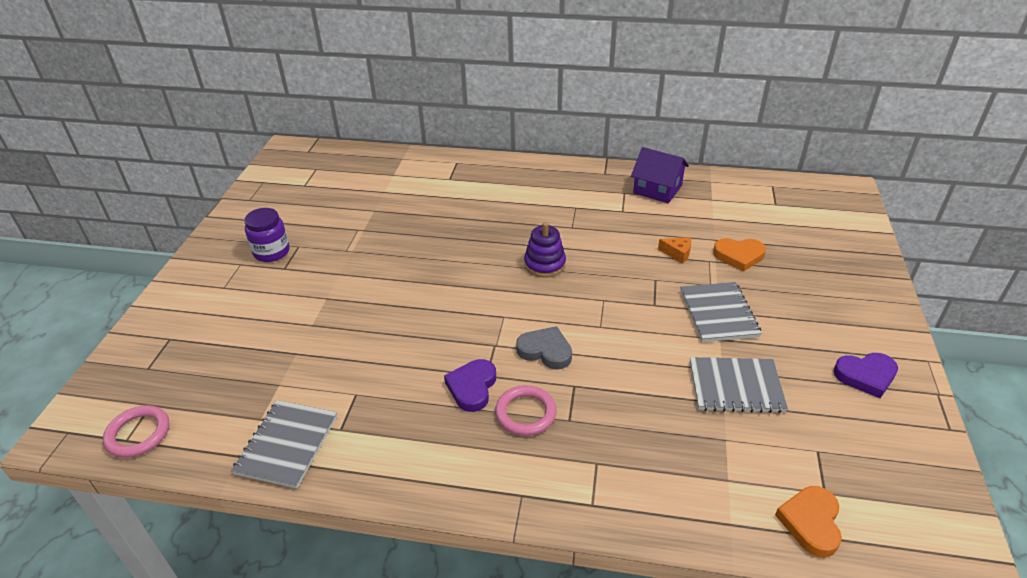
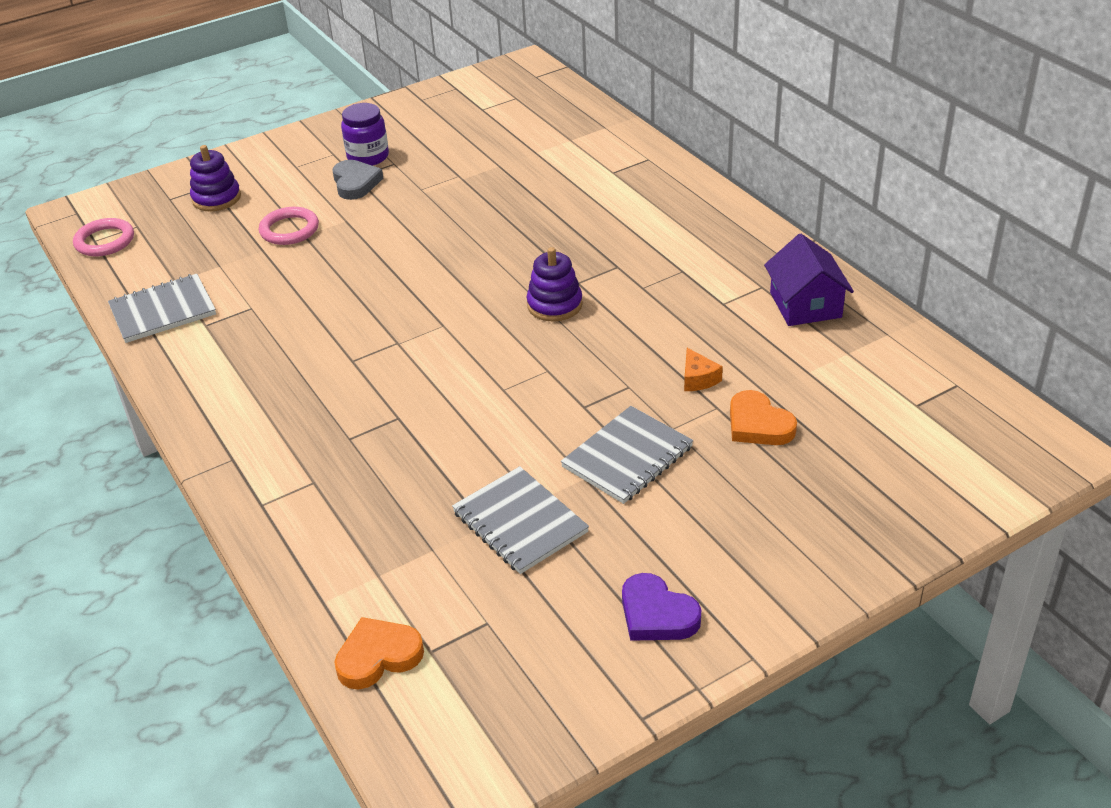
camera: 50 degrees right, 0 degrees up
purple heart [444,359,496,412] -> none
pink ring [495,385,556,436] -> pink ring moved to [259,207,319,245]
grey heart [516,326,572,370] -> grey heart moved to [332,160,383,200]
none -> purple stacking toy [190,145,241,211]

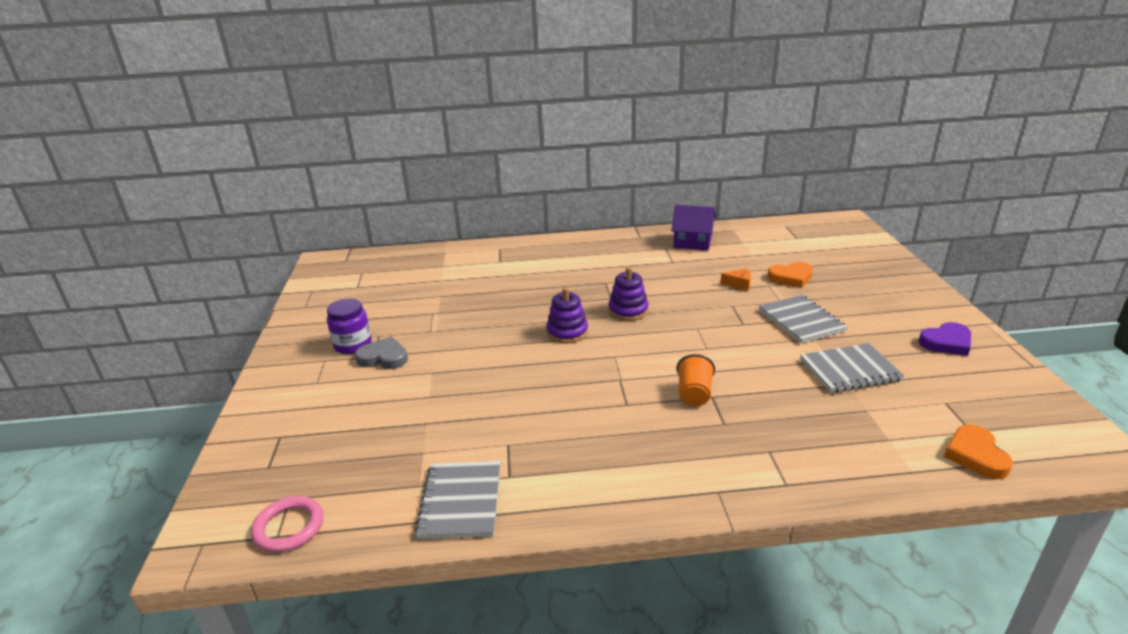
camera: 65 degrees left, 10 degrees down
purple stacking toy [190,145,241,211] -> purple stacking toy moved to [546,287,588,343]
pink ring [259,207,319,245] -> none
none -> orange cup [676,354,715,406]

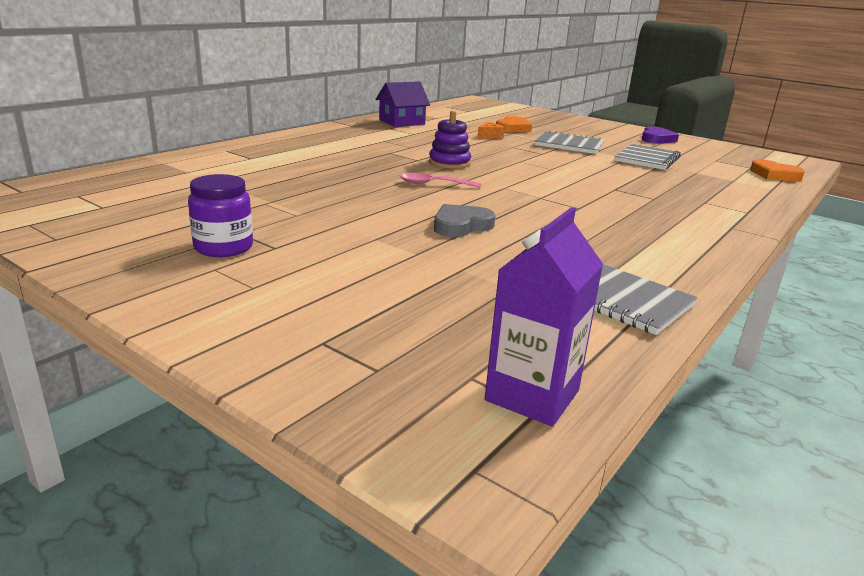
camera: 50 degrees left, 5 degrees down
pink ring [251,496,323,553] -> purple carton [485,207,603,427]
grey heart [355,337,408,369] -> grey heart moved to [434,204,495,237]
purple stacking toy [546,287,588,343] -> pink spoon [400,173,481,188]
orange cup [676,354,715,406] -> none

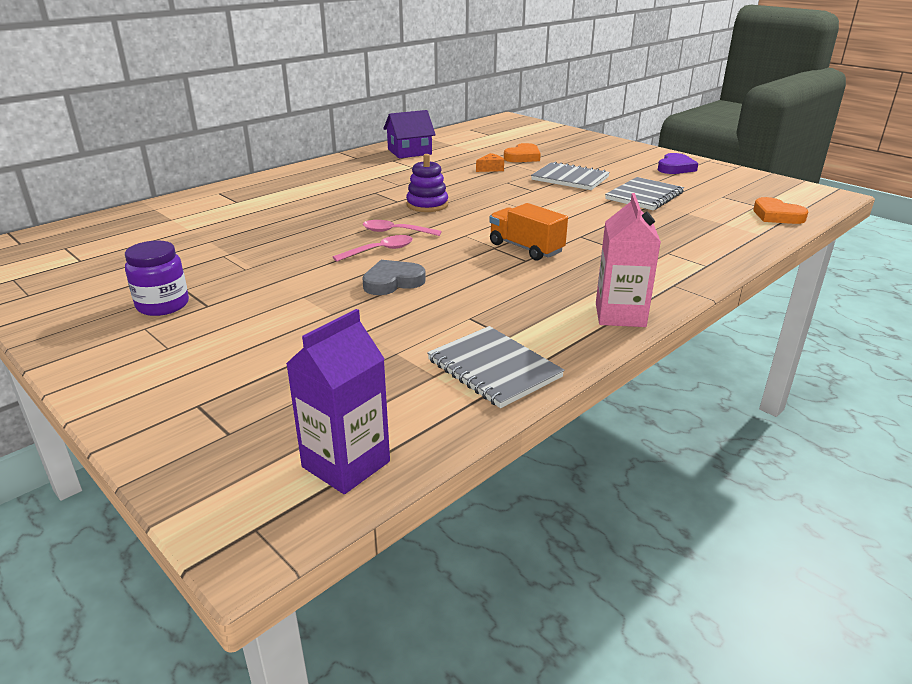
camera: 10 degrees right, 5 degrees up
none -> pink spoon [333,235,413,262]
none -> orange truck [489,203,568,261]
none -> pink carton [596,193,661,327]

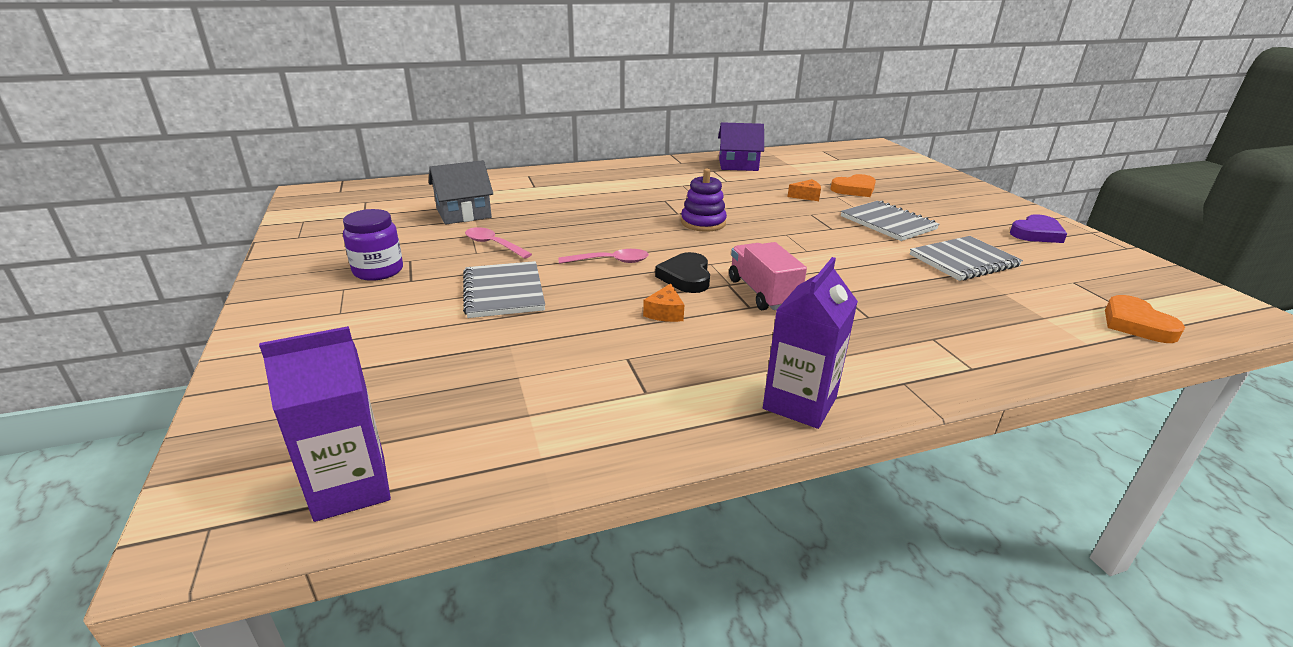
camera: 25 degrees right, 0 degrees up
grey heart [362,260,426,295] -> none
pink spoon [363,220,442,236] -> pink spoon moved to [465,227,532,259]
grey notebook [427,326,565,408] -> grey notebook moved to [463,261,545,318]
orange truck [489,203,568,261] -> pink truck [729,242,807,310]
pink carton [596,193,661,327] -> purple carton [763,257,858,429]
none -> grey house [429,160,493,224]
none -> orange cheese [643,284,684,322]
none -> black heart [655,252,710,293]

